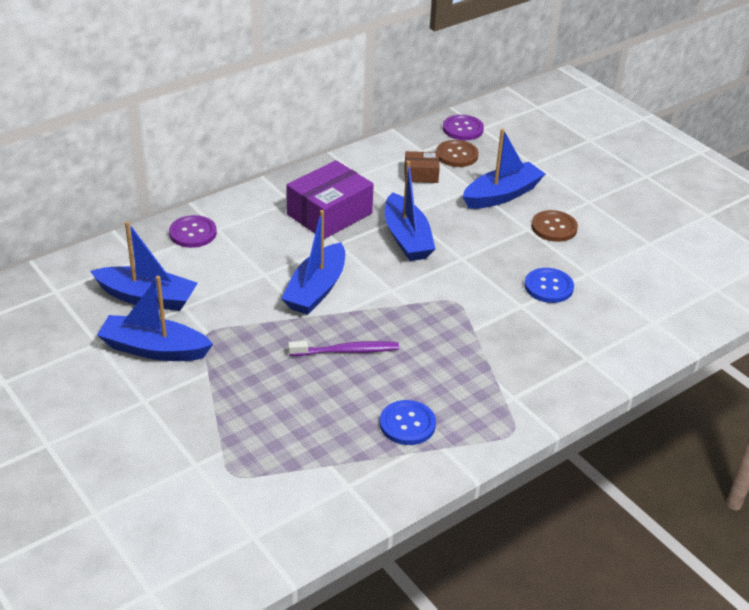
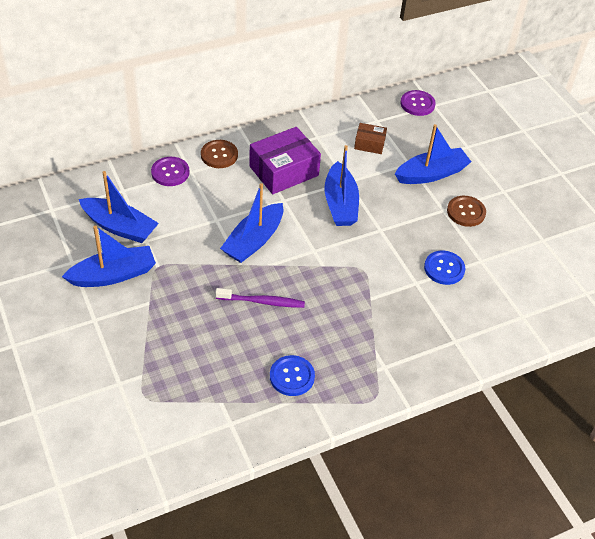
camera: 10 degrees right, 10 degrees up
blue boat [97,276,213,361] -> blue boat turned 135 degrees clockwise [62,225,156,287]
brown button [436,140,478,167] -> brown button moved to [201,140,238,168]

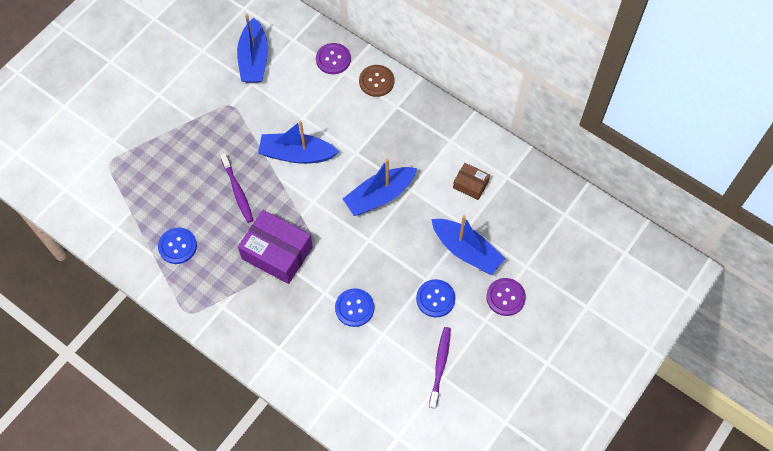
camera: 65 degrees right, 15 degrees up
blue boat [62,225,156,287] -> none
purple box [249,127,321,194] -> purple box moved to [238,210,313,284]
brown box [354,123,387,154] -> brown box turned 45 degrees counterclockwise [453,163,490,200]
purple button [401,90,436,116] -> purple button moved to [486,278,526,316]
brown button [447,196,486,227] -> blue button [416,279,456,318]
none -> purple toothbrush [429,327,451,409]

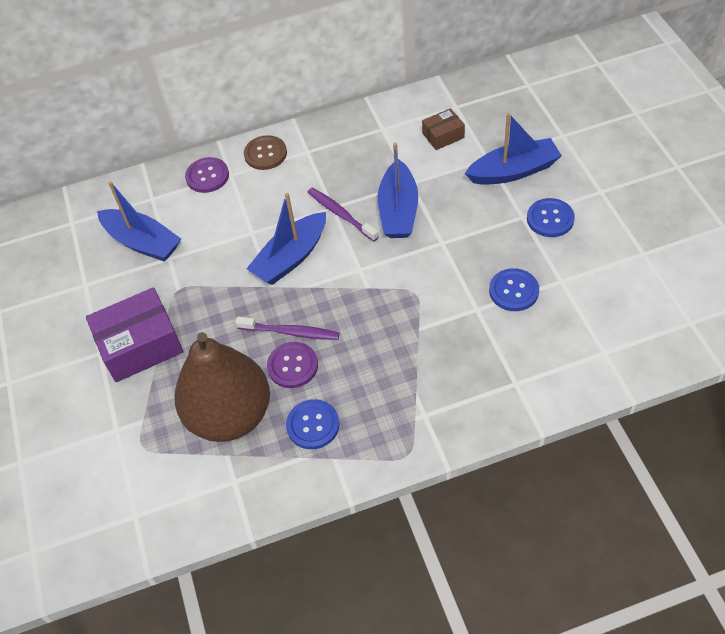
camera: 50 degrees left, 10 degrees down
purple box [238,210,313,284] -> purple box moved to [86,287,183,382]
purple toothbrush [429,327,451,409] -> purple toothbrush moved to [308,188,379,241]
purple button [486,278,526,316] -> purple button moved to [267,342,318,388]
none -> brown pear [175,332,270,442]

